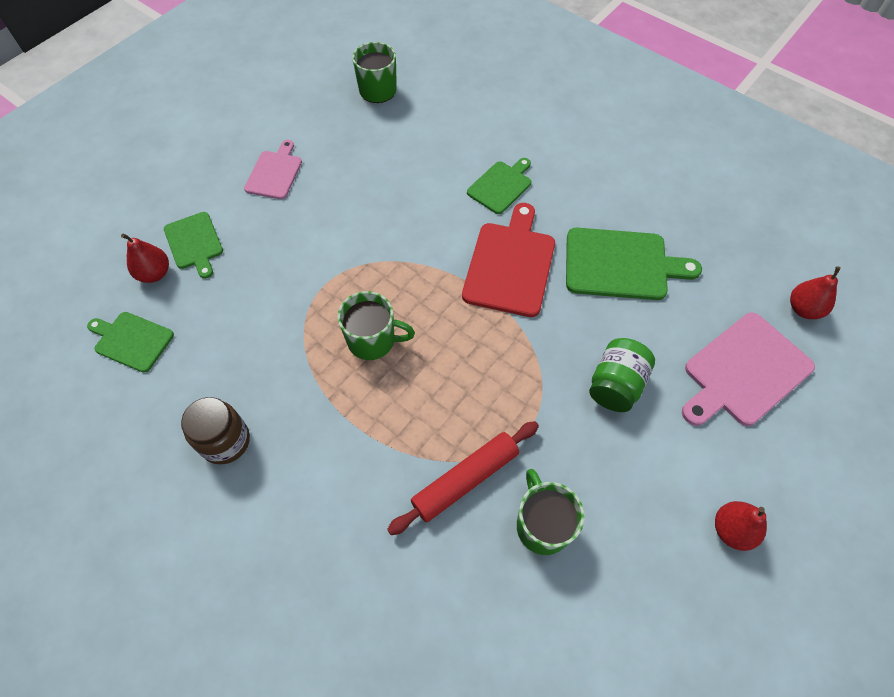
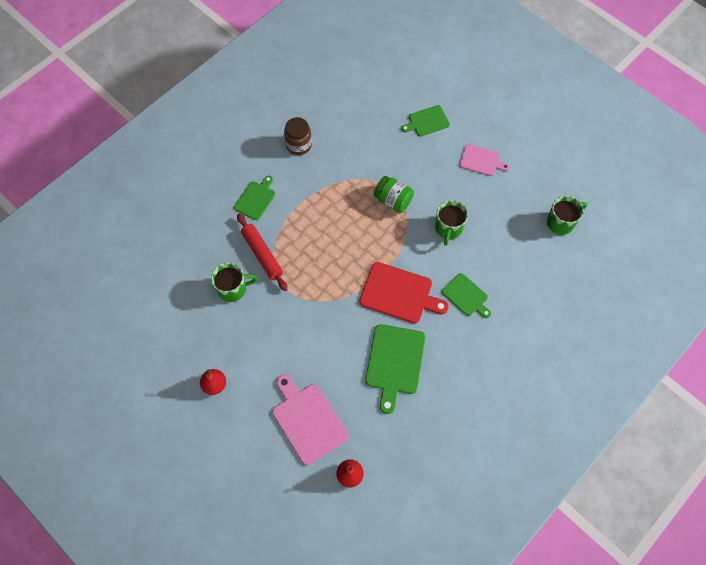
camera: 95 degrees right, 5 degrees up
green cutting board [87,312,174,373] -> green cutting board moved to [234,176,275,220]
red pear [121,233,169,283] -> none
green mug [337,291,415,360] -> green mug moved to [435,200,468,246]
green jar [589,338,655,412] -> green jar moved to [374,176,414,213]

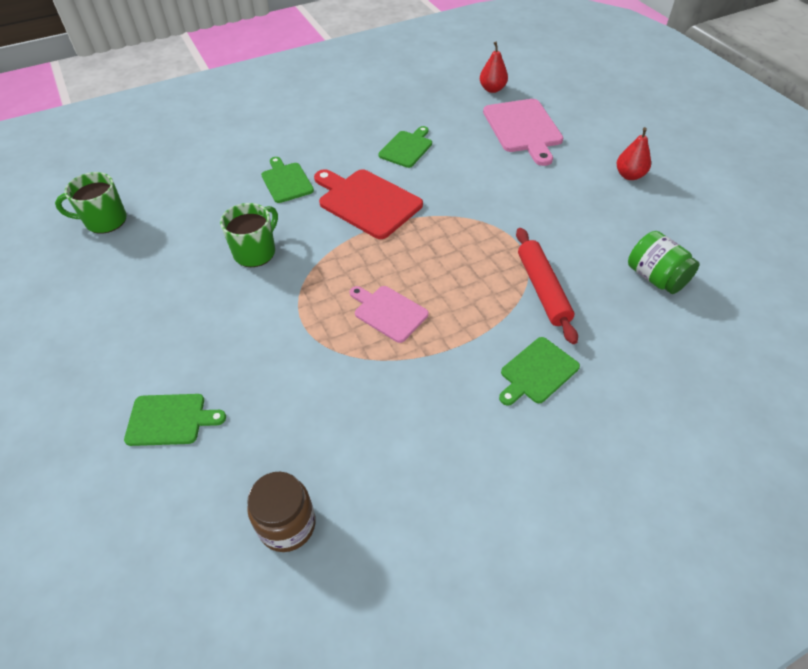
camera: 160 degrees left, 15 degrees down
green mug [211,263,257,302] -> none
brown jar [284,117,312,155] -> brown jar moved to [247,472,316,552]
green cutting board [365,324,425,414] -> green cutting board [378,126,432,168], size x0.61
green jar [374,176,414,213] -> green jar moved to [628,231,700,294]
pink cutting board [459,144,510,176] -> pink cutting board moved to [350,286,429,343]

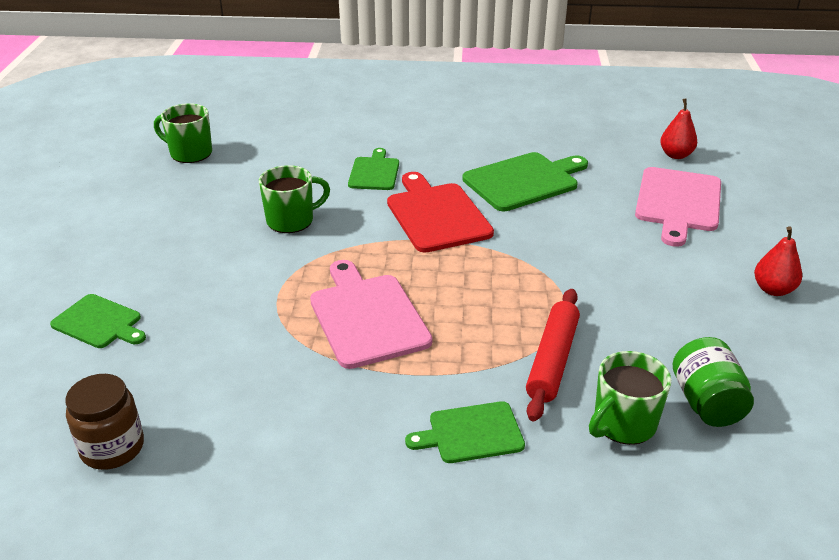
camera: 30 degrees right, 15 degrees down
pink cutting board [350,286,429,343] -> pink cutting board [310,260,432,369], size x1.64
green cutting board [378,126,432,168] -> green cutting board [462,152,588,211], size x1.64
none -> green mug [589,351,671,445]

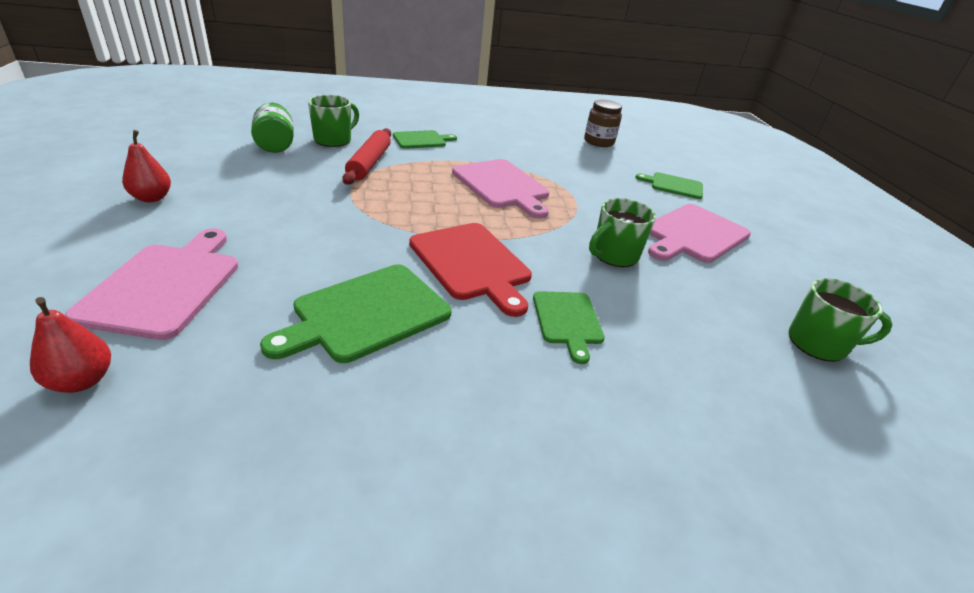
camera: 165 degrees right, 0 degrees up
none -> pink cutting board [648,204,751,263]

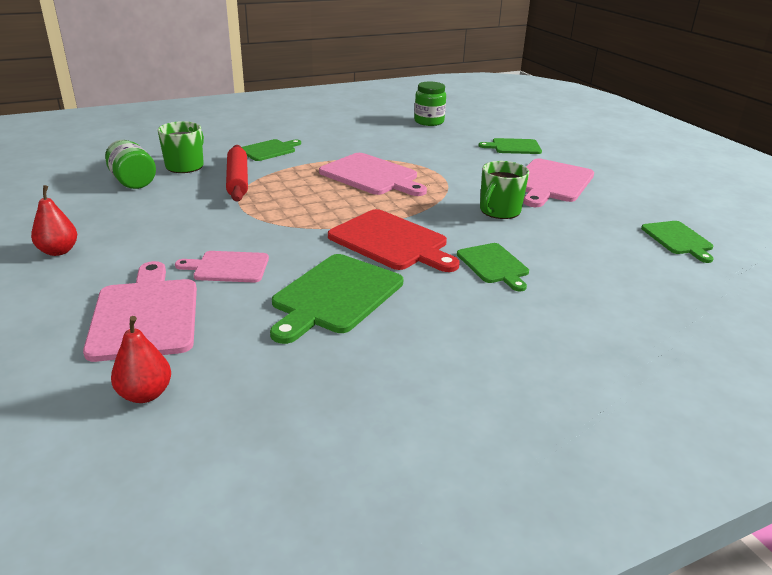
camera: 15 degrees left, 5 degrees down
brown jar [584,100,622,147] -> green jar [414,81,446,126]
green mug [789,278,892,362] -> green cutting board [641,221,714,263]
none -> pink cutting board [175,251,269,283]

